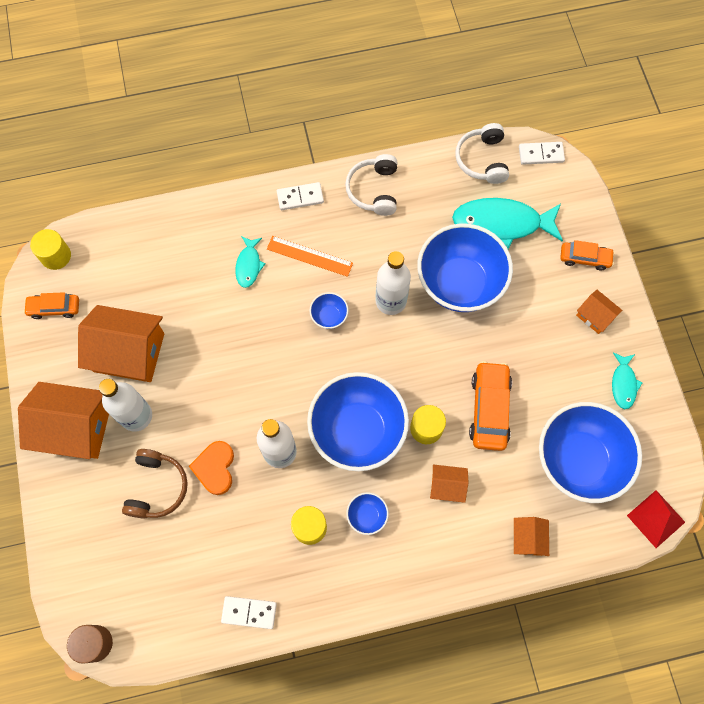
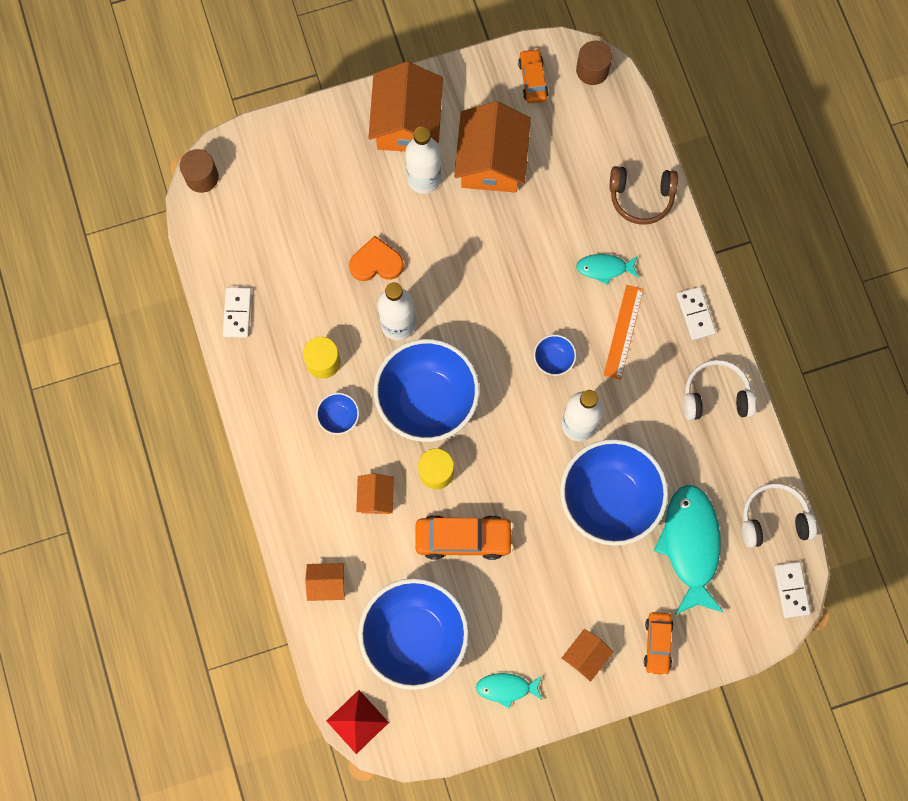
camera: 85 degrees right, 5 degrees up
yellow cylinder [30,229,71,270] -> brown cylinder [576,41,612,85]
brown headphones [122,449,188,519] -> brown headphones moved to [610,166,678,225]

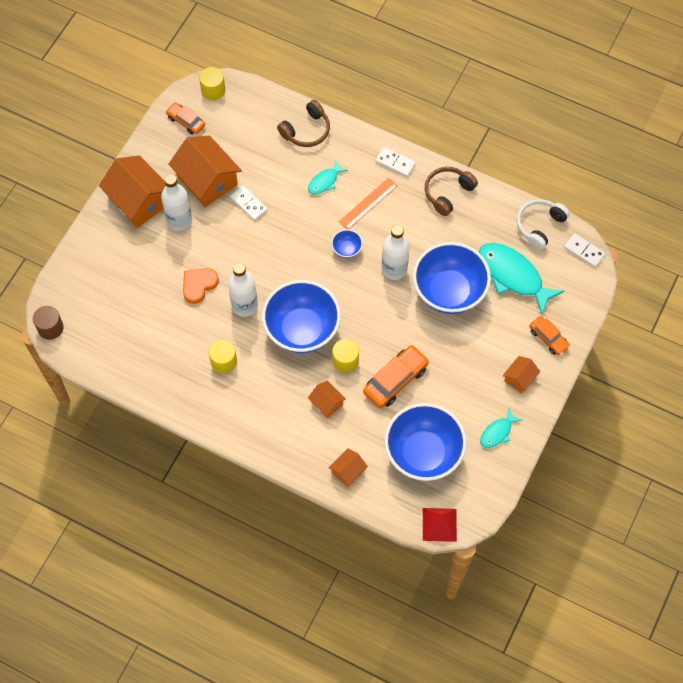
camera: 45 degrees left, 10 degrees down
white domino [223,287,252,338] -> white domino moved to [230,185,268,221]
blue bowl [316,393,359,435] -> none
orange house [562,629,613,682] -> orange house turned 45 degrees clockwise [503,356,541,394]
brown cylinder [576,41,612,85] -> yellow cylinder [199,67,225,100]
orange ruler [604,285,644,380] -> orange ruler turned 75 degrees clockwise [339,178,398,229]
white headphones [684,360,756,420] -> brown headphones [425,167,478,216]

